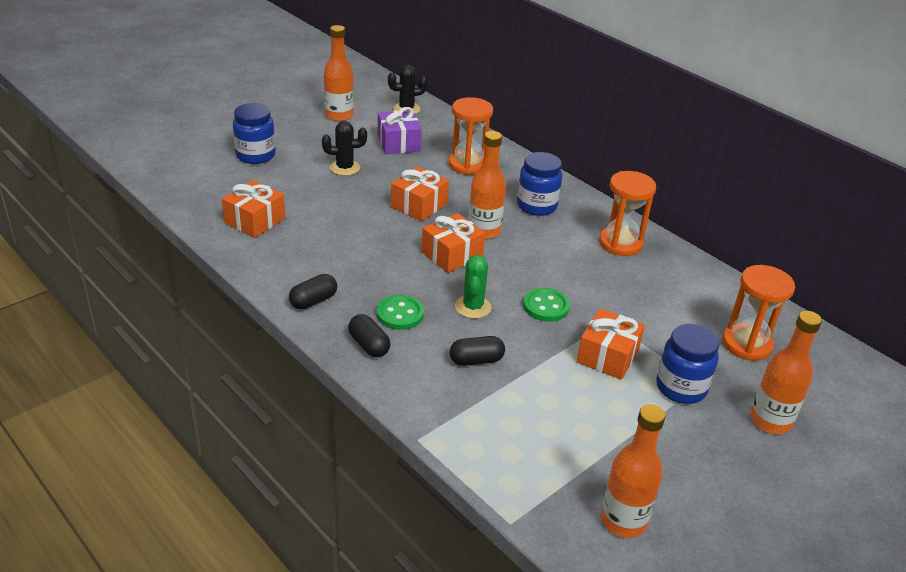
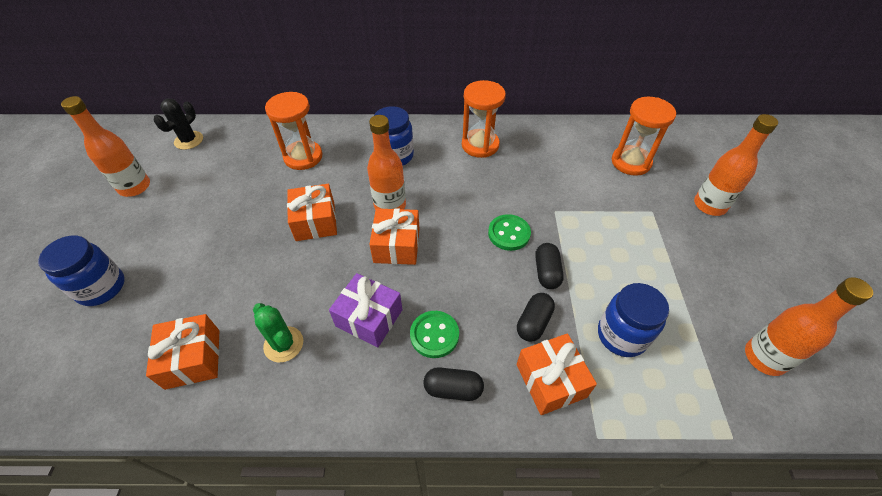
camera: 45 degrees left, 15 degrees up
black capsule [289,274,337,310] -> black capsule moved to [535,243,564,289]
black cactus [322,121,367,176] -> none
purple gift [378,107,422,154] -> purple gift moved to [329,273,402,347]
green cactus [455,255,492,319] -> green cactus moved to [253,303,303,363]
orange gift [577,308,645,380] -> orange gift moved to [516,333,597,415]
blue jar [656,324,719,404] -> blue jar moved to [598,283,669,357]

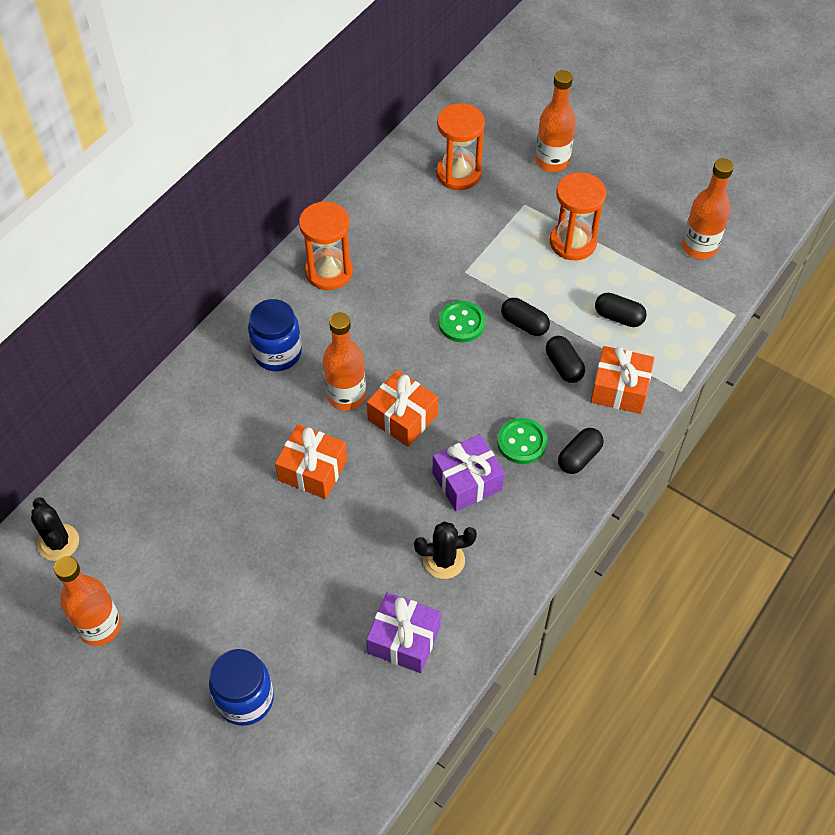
camera: 55 degrees left, 5 degrees up
orange gift [146,314,219,390] -> purple gift [366,592,441,673]
green cactus [253,303,303,363] -> black cactus [414,521,477,579]
orange hourglass [265,92,323,170] -> orange hourglass moved to [550,172,606,260]
blue jar [598,283,669,357] -> black capsule [595,293,647,327]

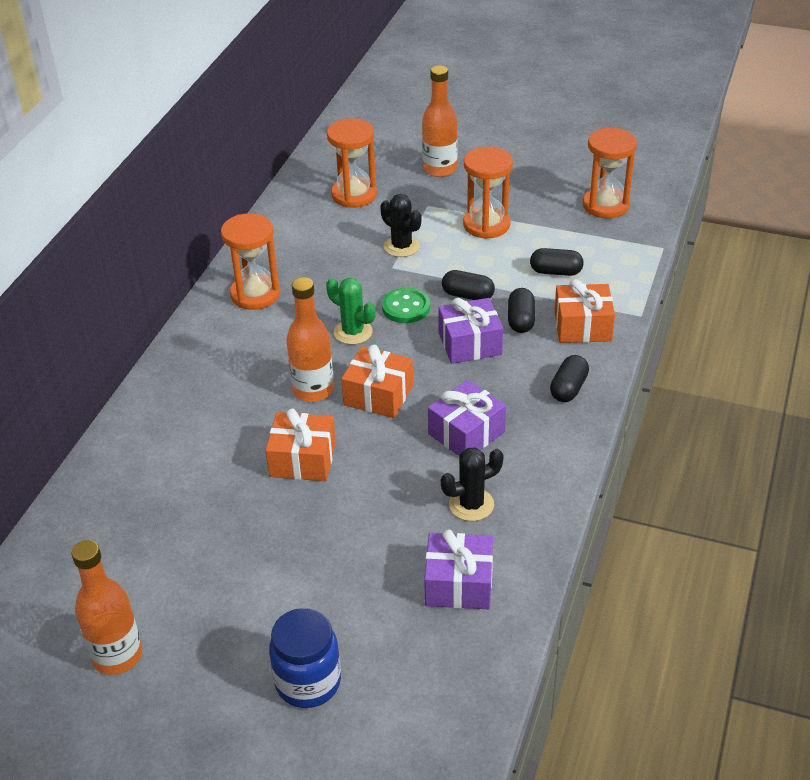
camera: 15 degrees left, 15 degrees down
black cactus [31,497,79,561] -> black cactus moved to [380,194,421,257]
blue jar [248,299,302,371] -> none
green button [497,418,547,464] -> none
black capsule [546,336,585,383] -> black capsule turned 45 degrees clockwise [508,288,535,333]
orange bottle [682,158,734,259] -> orange hourglass [583,127,637,218]
none -> green cactus [326,278,376,345]
none -> purple gift [438,298,503,364]

